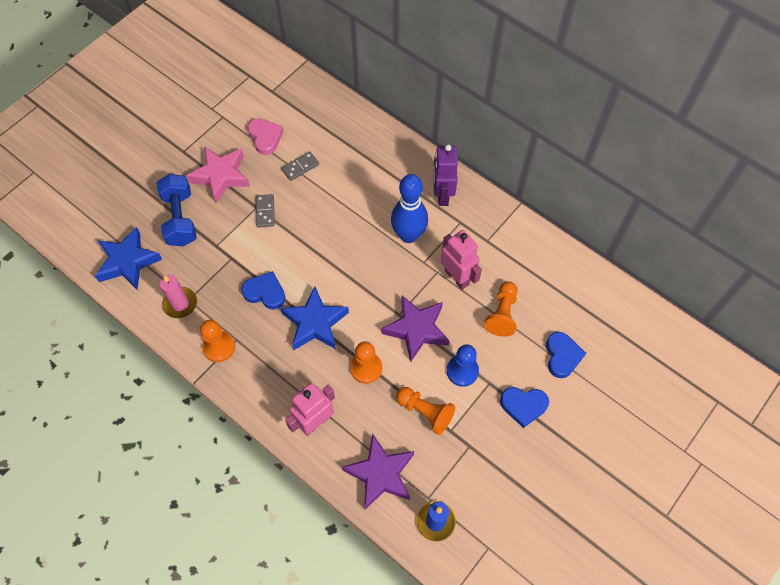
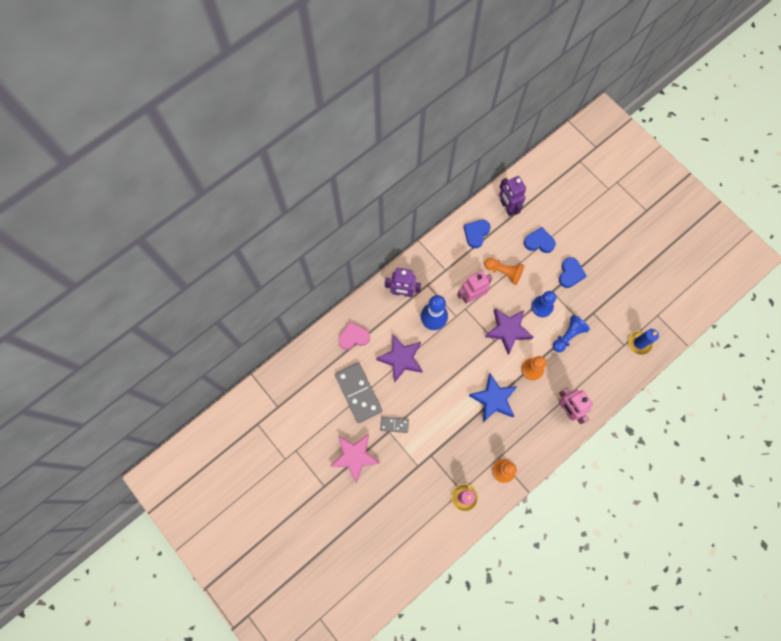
camera: 80 degrees left, 10 degrees up
blue star [95,227,162,290] -> none
blue dumbbell [156,174,197,246] -> none
blue heart [241,271,286,310] -> blue heart moved to [464,220,491,248]
pink heart [248,118,284,155] -> pink heart moved to [338,322,370,350]
grey domino [281,151,319,181] -> grey domino [335,363,382,423], size x2.00
purple star [342,434,414,510] -> purple star moved to [376,335,423,382]
orange pawn [396,387,455,435] -> blue pawn [553,315,590,352]
none -> purple robot [499,176,526,216]

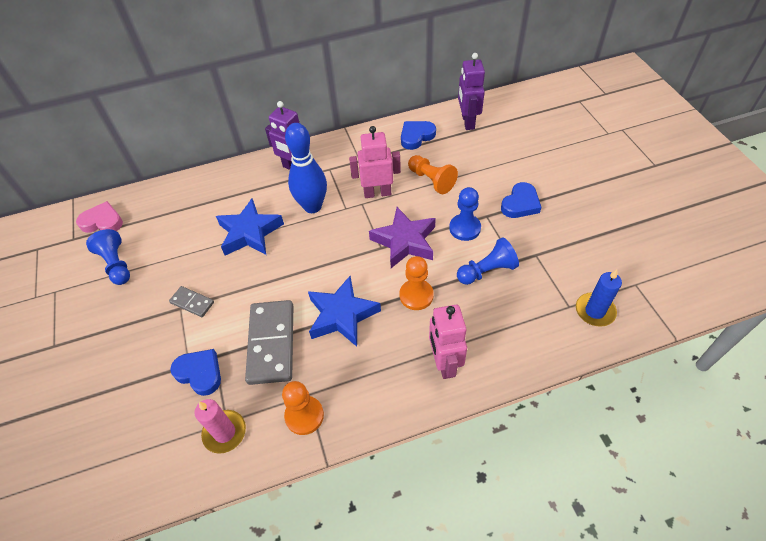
camera: 25 degrees right, 20 degrees down
pink star [330,434,380,484] -> none
grey domino [335,363,382,423] -> grey domino moved to [245,300,293,385]
pink heart [338,322,370,350] -> pink heart moved to [76,201,123,233]
purple star [376,335,423,382] -> blue star [216,199,284,255]
blue heart [524,227,556,253] -> blue heart moved to [170,349,221,396]
none -> blue pawn [86,229,130,285]

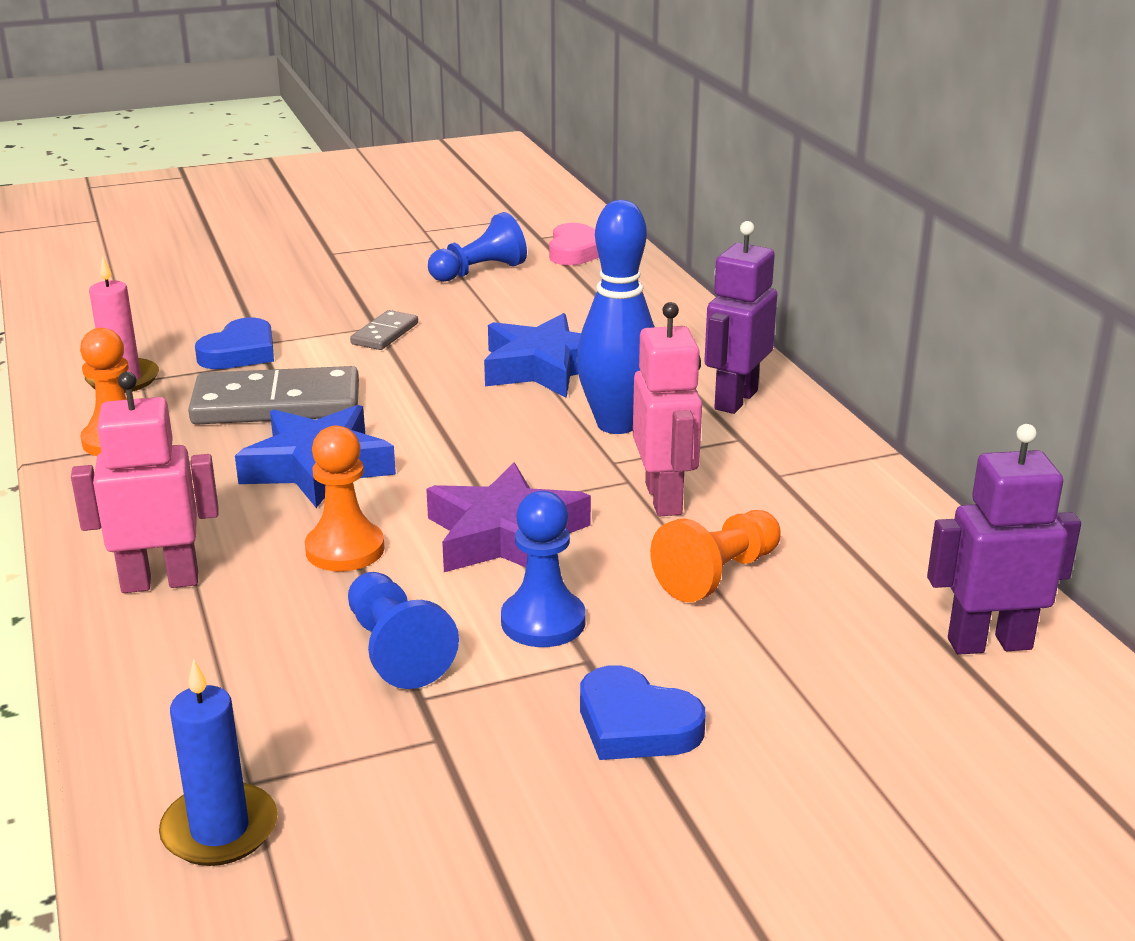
camera: 85 degrees right, 25 degrees down
blue heart [401,121,436,150] -> none

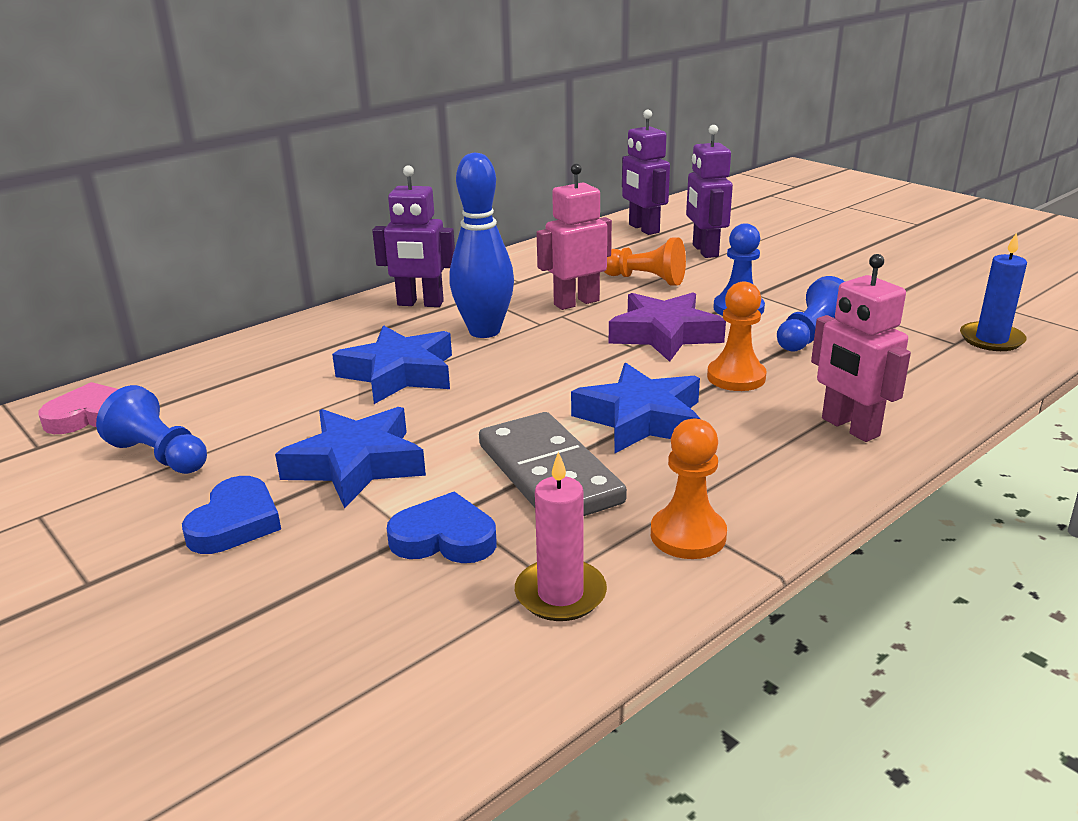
camera: 110 degrees left, 0 degrees up
grey domino [350,310,418,350] -> blue star [275,407,426,508]
blue heart [580,665,706,760] -> blue heart moved to [182,476,281,554]
none -> purple robot [686,125,733,258]

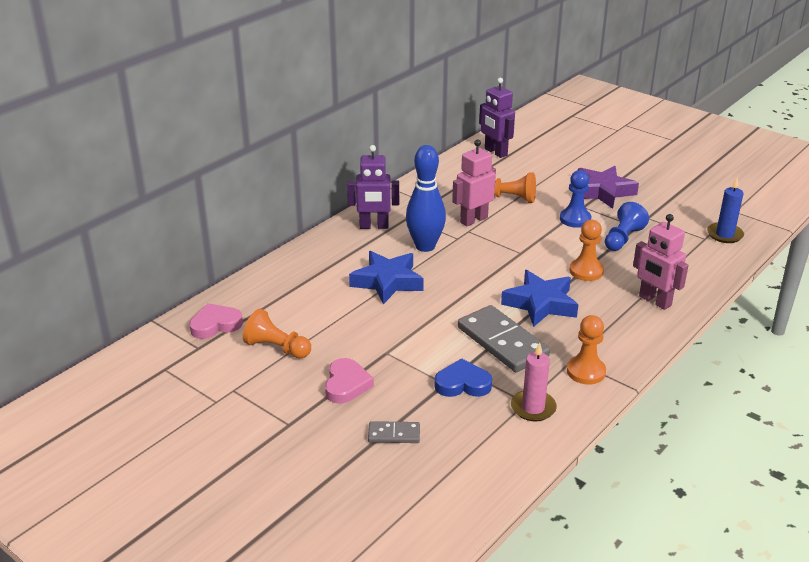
camera: 10 degrees left, 5 degrees up
blue pawn [96,385,207,474] -> orange pawn [243,308,311,358]
blue heart [182,476,281,554] -> pink heart [325,358,374,404]
blue star [275,407,426,508] -> none
purple star [609,292,726,362] -> purple star moved to [578,166,639,209]
purple robot [686,125,733,258] -> none
none -> grey domino [368,421,420,443]

